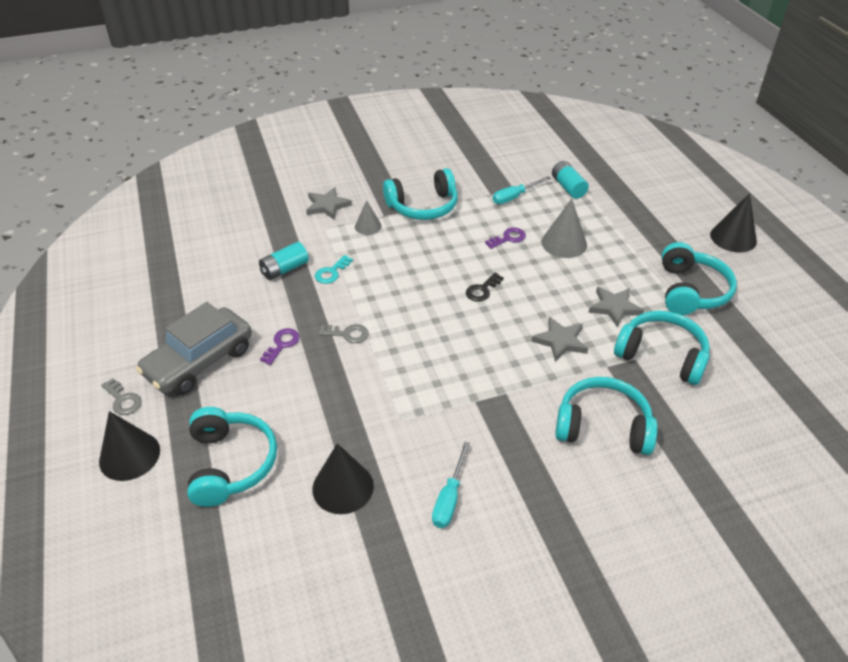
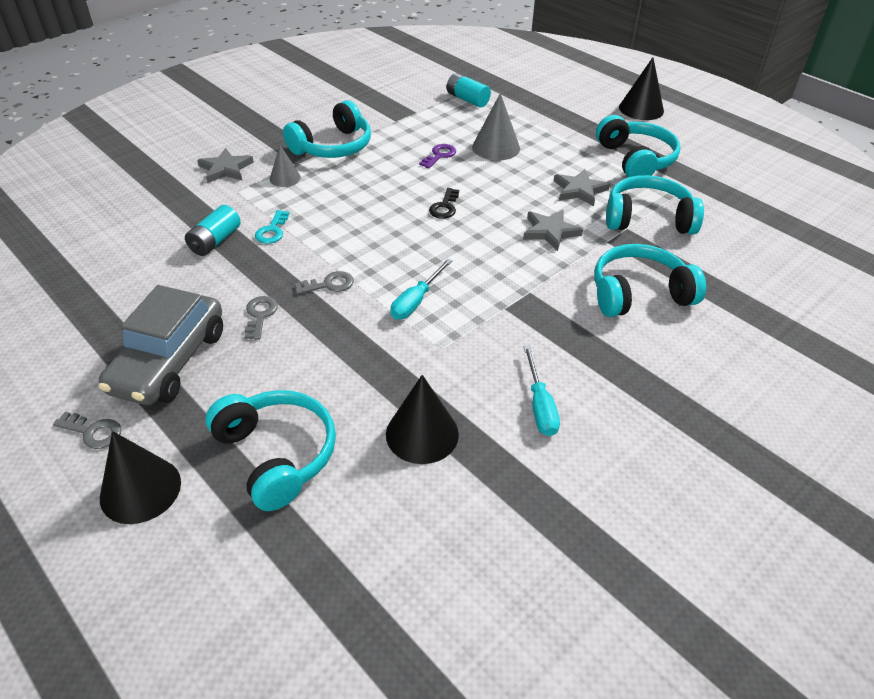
camera: 25 degrees left, 0 degrees up
purple key [260,328,300,365] -> grey key [244,296,278,340]
turquoise screwdriver [493,176,551,204] -> turquoise screwdriver moved to [390,259,452,320]

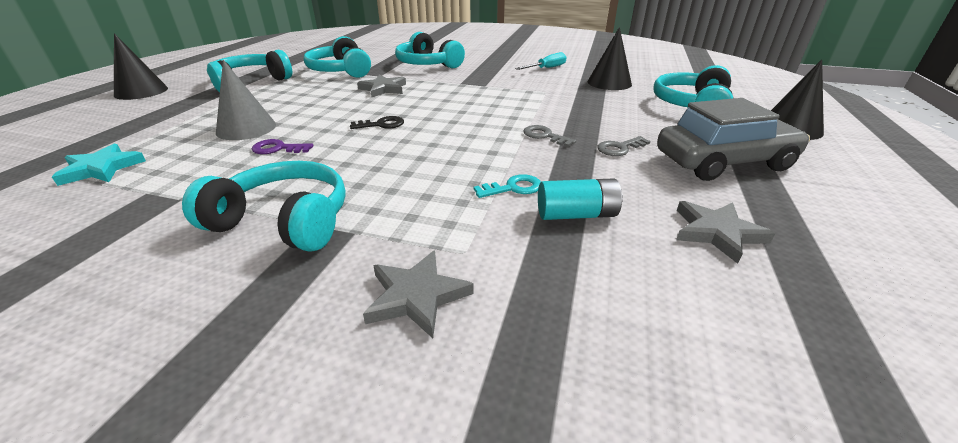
camera: 120 degrees left, 10 degrees down
grey key [53,412,121,449] -> none
grey cone [270,145,301,187] -> none
turquoise screwdriver [390,259,452,320] -> none
turquoise battery [447,73,491,108] -> turquoise star [52,144,146,186]
grey star [554,169,610,206] -> grey star moved to [676,201,776,264]

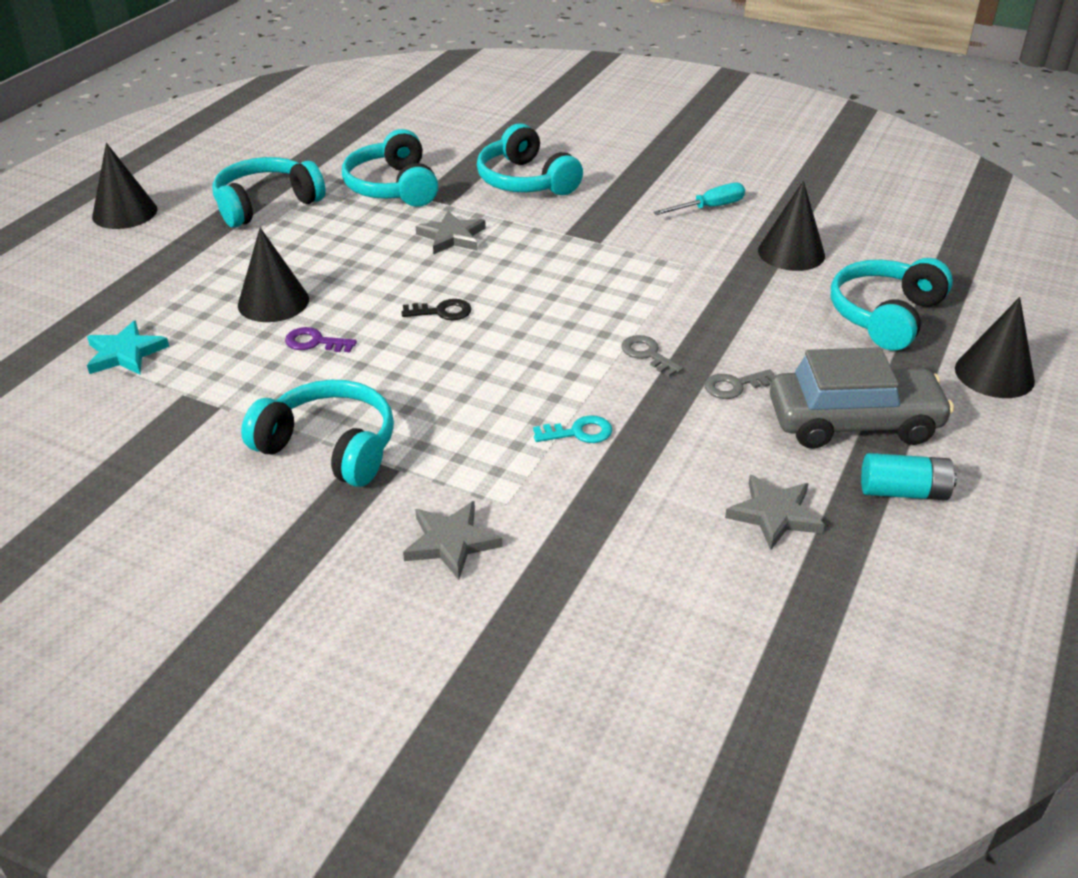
camera: 10 degrees right, 5 degrees up
grey cone [216,60,276,140] -> black cone [238,228,309,322]
turquoise battery [538,179,623,220] -> turquoise battery moved to [861,453,957,500]

